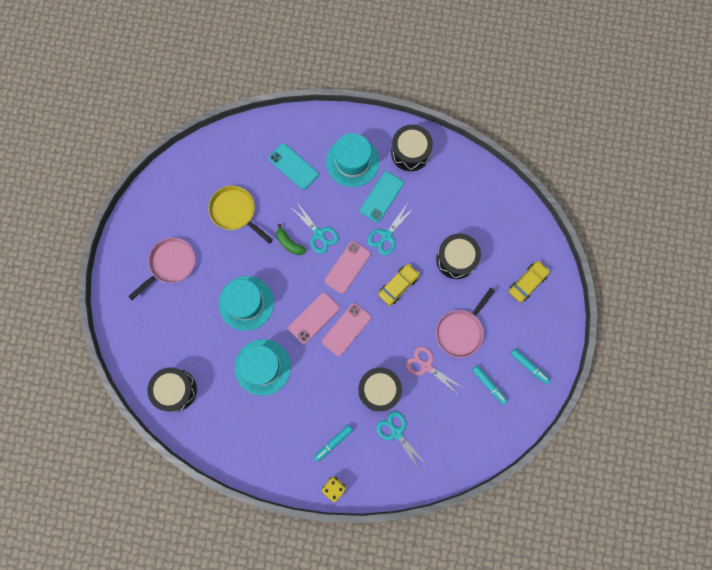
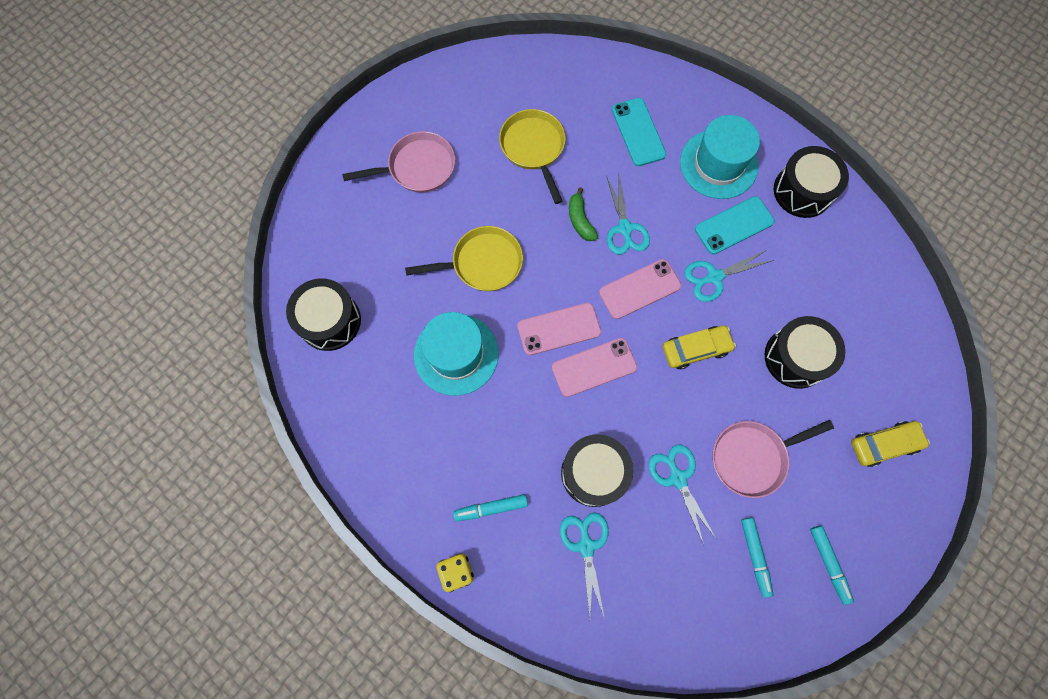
camera: 30 degrees right, 5 degrees down
turquoise hat [219,276,274,331] -> yellow pan [405,226,523,291]
pink scissors [406,346,463,394] -> turquoise scissors [648,445,717,545]

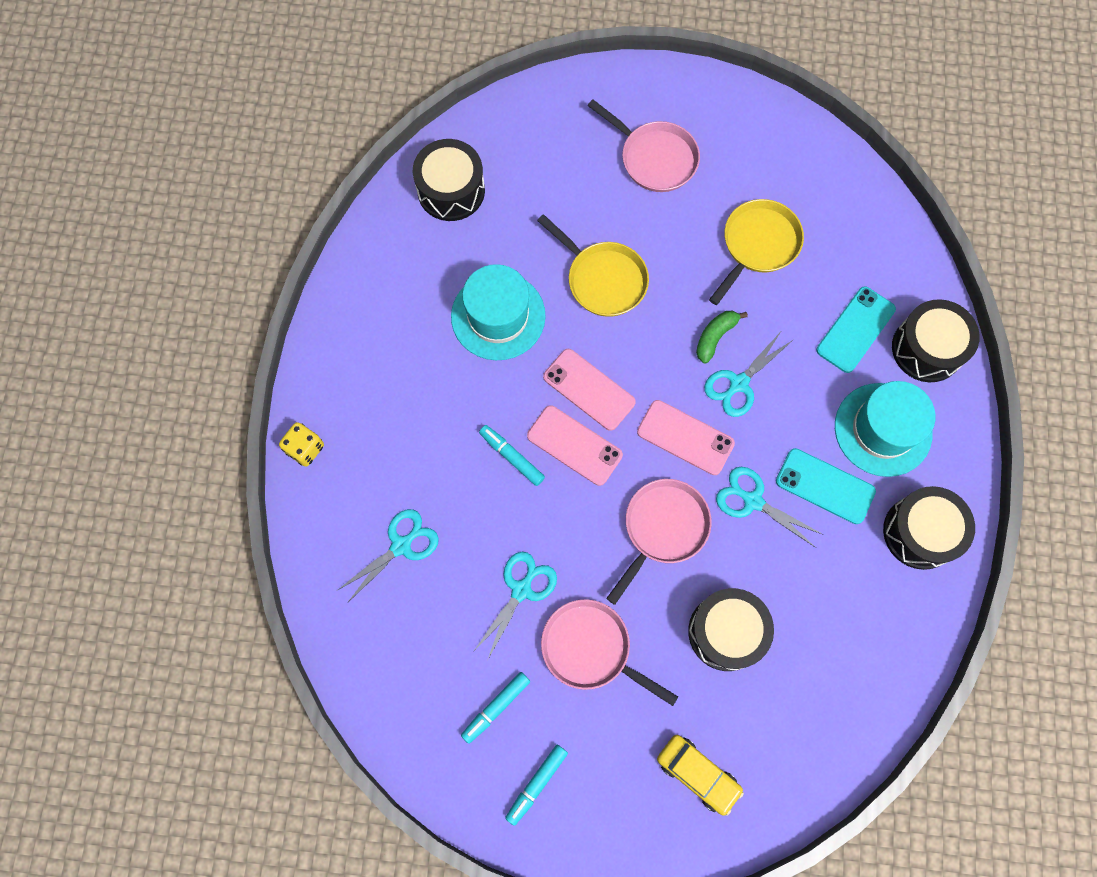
camera: 55 degrees right, 0 degrees up
turquoise marker [453,494,528,521] -> turquoise marker moved to [479,425,545,486]
black drum [561,434,633,507] -> black drum moved to [892,299,980,382]
yellow car [663,326,736,369] -> pink pan [606,479,712,605]

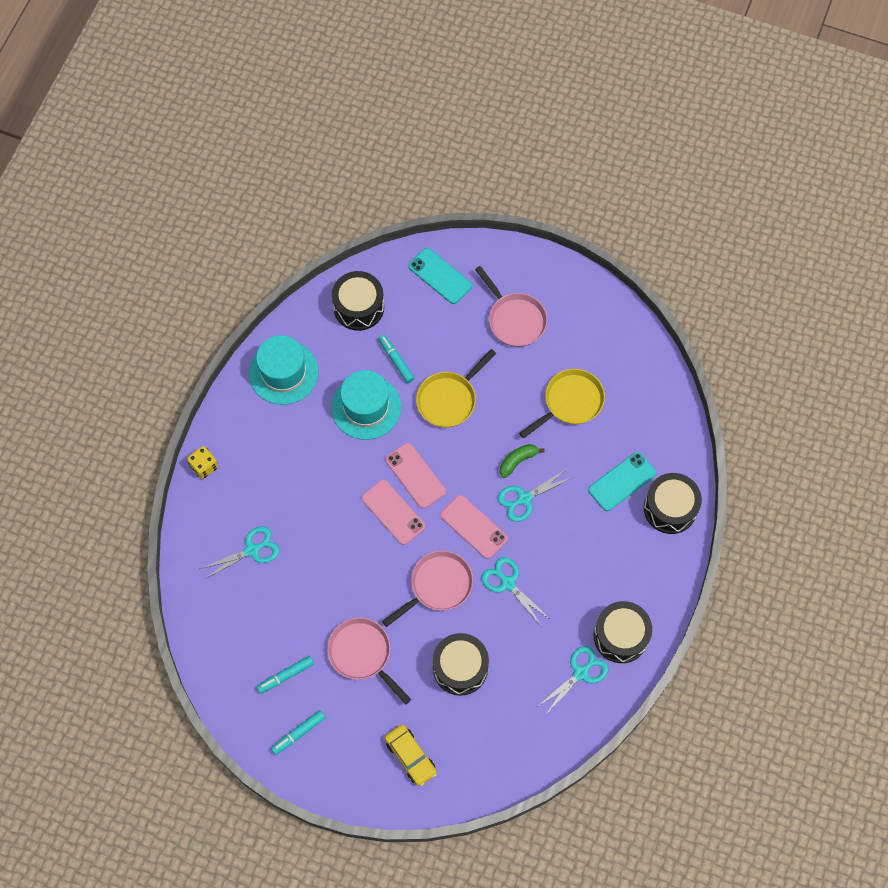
camera: 15 degrees right, 5 degrees down
turquoise scissors [473,552,557,661] -> turquoise scissors moved to [537,646,608,713]
turquoise marker [479,425,545,486] -> turquoise marker moved to [378,334,414,383]
yellow pan [537,214,649,317] -> yellow pan turned 75 degrees clockwise [416,349,496,428]
turquoise phone [776,448,876,524] -> turquoise phone moved to [408,248,472,304]
turquoise hat [835,381,935,477] -> turquoise hat moved to [249,335,318,405]

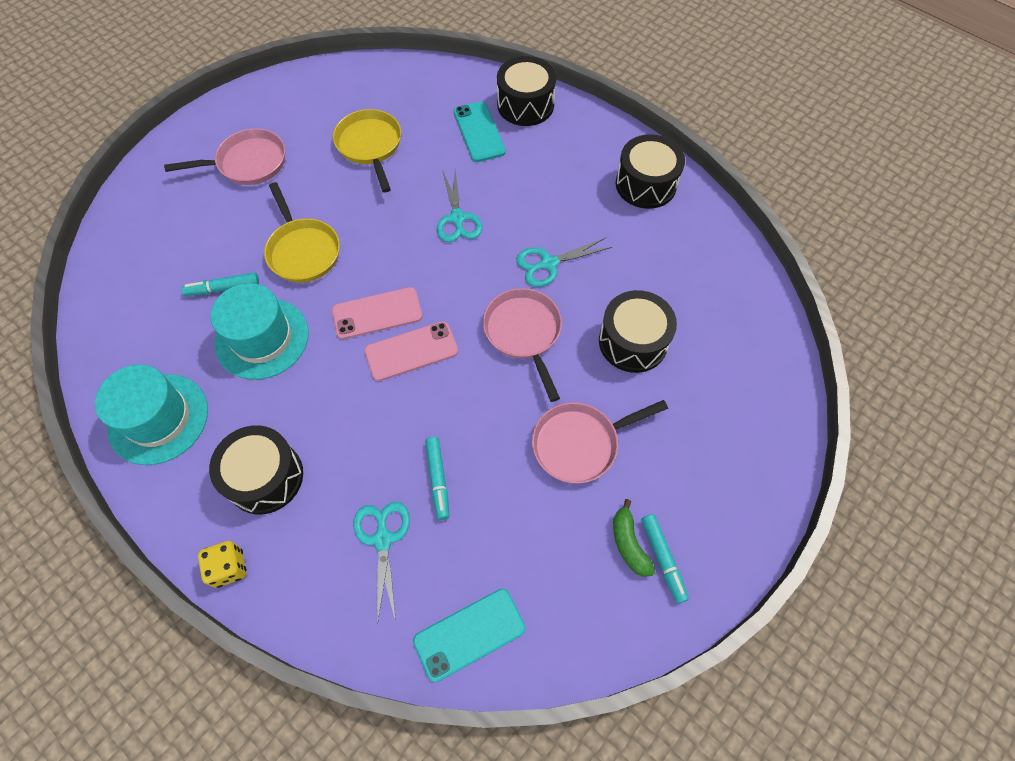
camera: 70 degrees left, 5 degrees down
turquoise marker [257,656,314,694] -> turquoise marker moved to [425,437,449,520]
black drum [332,271,384,331] -> black drum moved to [209,425,303,514]
yellow car [385,725,437,786] -> none
turquoise phone [408,248,472,304] -> turquoise phone moved to [413,589,526,682]
pink phone [440,495,508,559] -> none
green banana [500,444,545,478] -> green banana moved to [613,499,655,577]
turquoise scissors [537,646,608,713] -> none

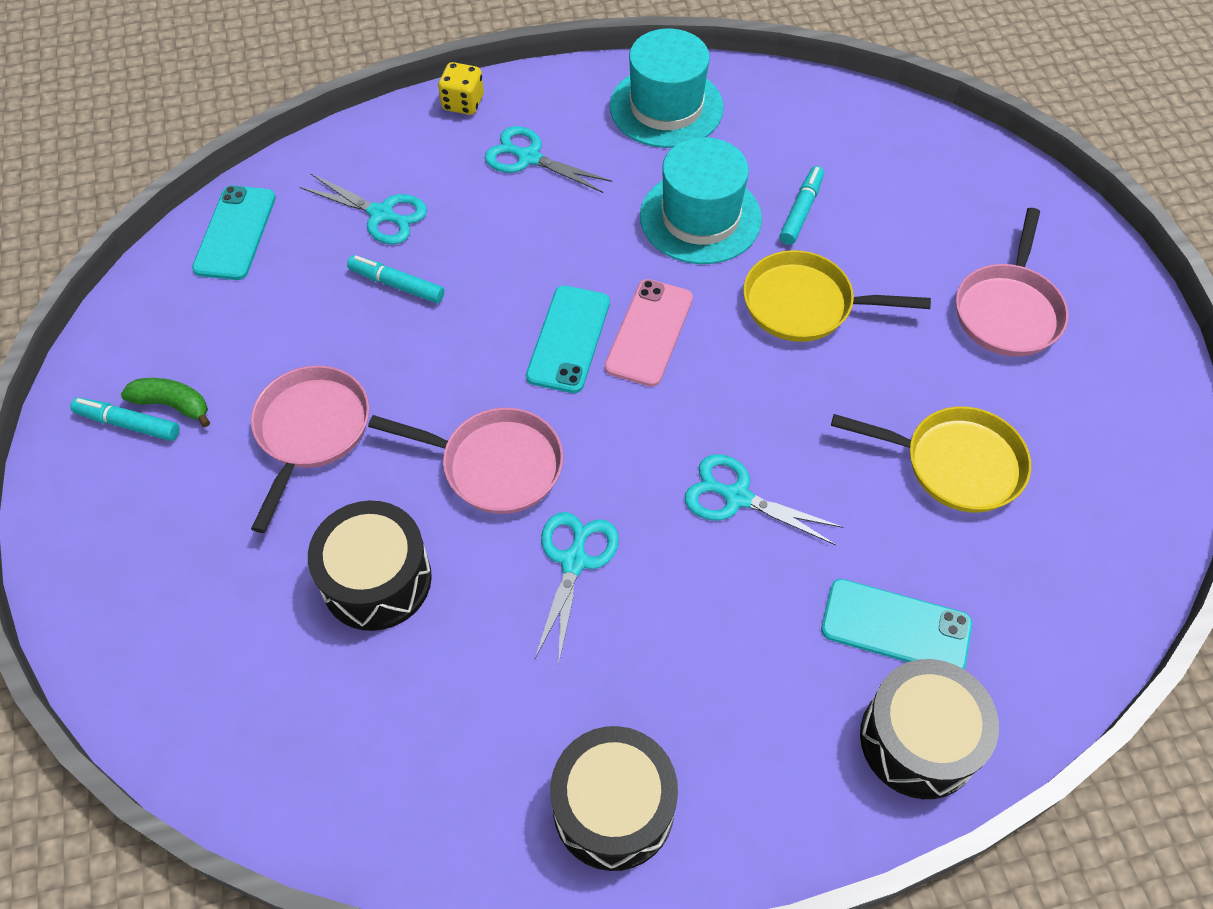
camera: 125 degrees right, 5 degrees down
black drum [209,425,303,514] -> turquoise scissors [485,126,612,193]
pink phone [364,321,458,381] -> turquoise phone [526,286,610,393]

